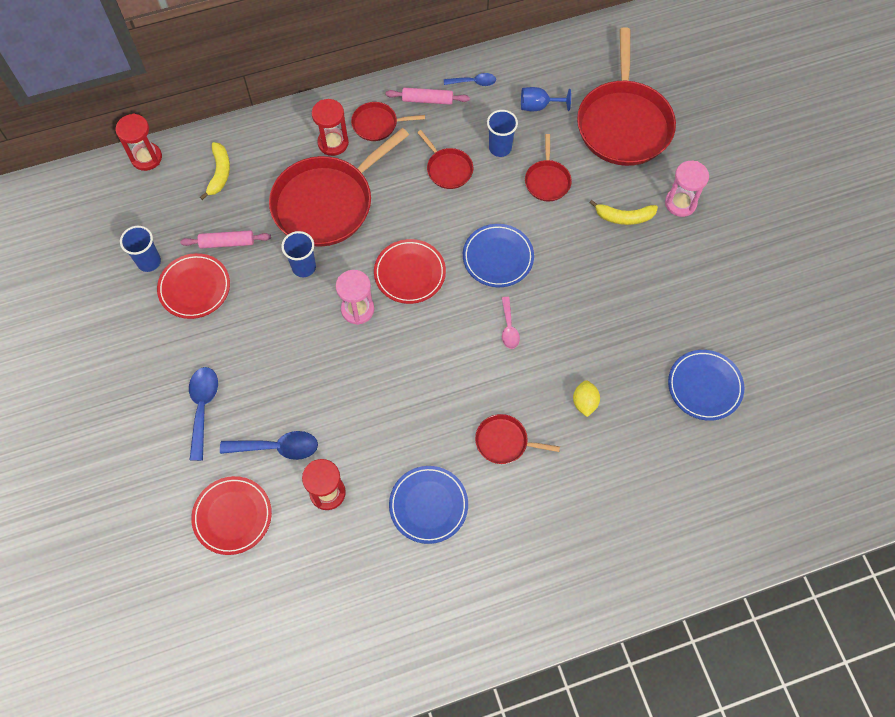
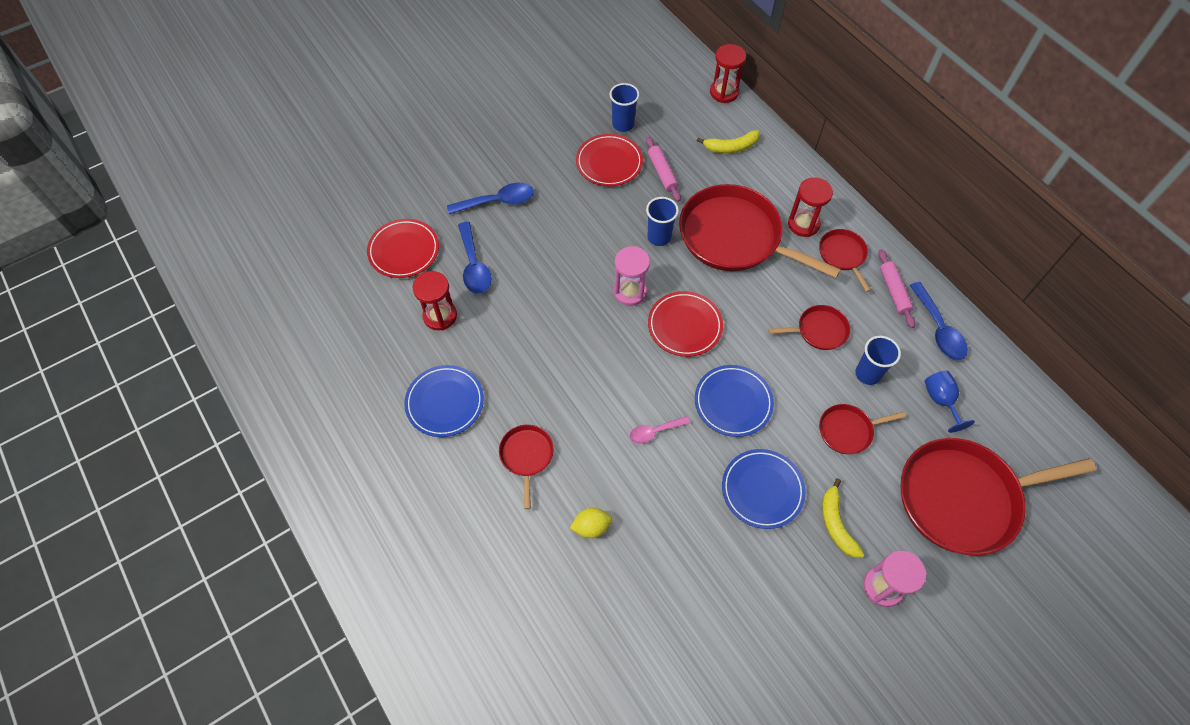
camera: 75 degrees right, 5 degrees down
red pan [417,130,473,189] -> red pan turned 135 degrees counterclockwise [768,305,850,350]
blue spoon [444,73,496,86] -> blue spoon [909,282,968,360], size x1.60
blue plate [668,350,744,421] -> blue plate moved to [722,449,806,529]

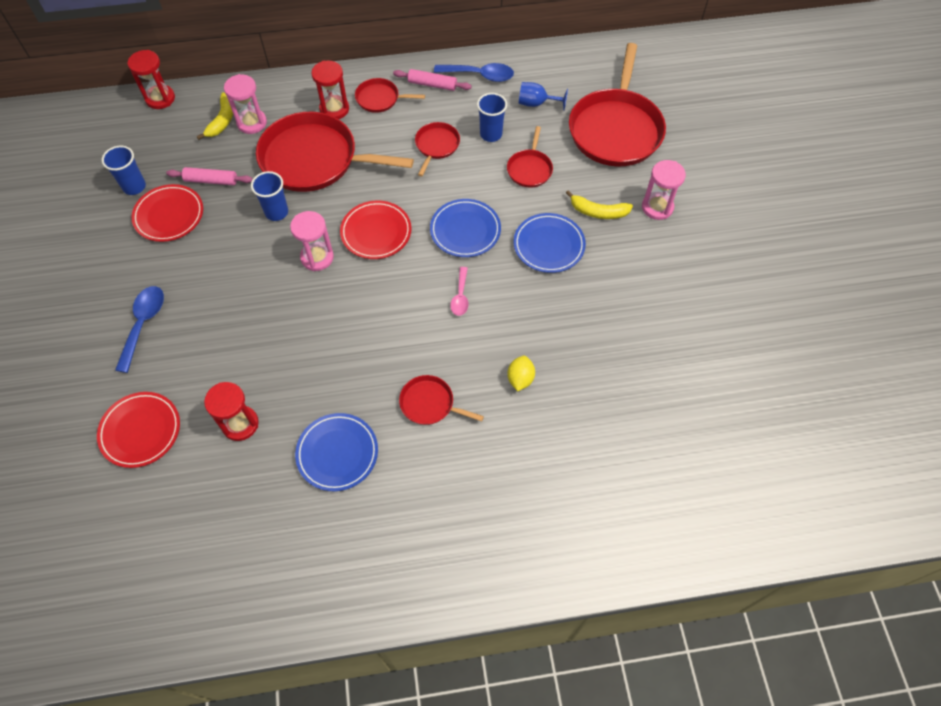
camera: 65 degrees left, 0 degrees up
blue spoon [458,222,492,294] -> none
red pan [679,184,841,278] -> red pan turned 45 degrees clockwise [256,112,414,192]
none -> pink hourglass [224,74,267,134]

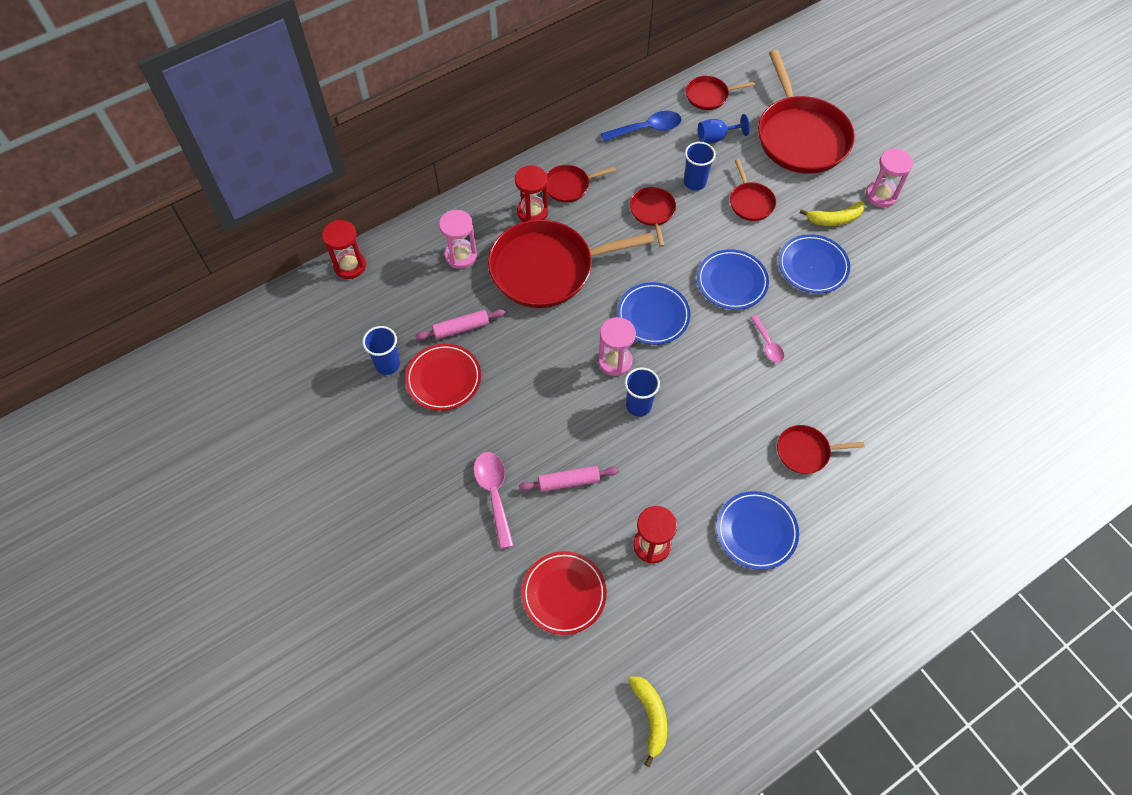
camera: 25 degrees left, 0 degrees up
blue spoon [115,286,164,373] -> pink spoon [474,452,514,549]
yellow banana [197,92,233,140] -> yellow banana moved to [628,677,667,767]
blue cup [251,171,288,221] -> blue cup moved to [625,367,660,416]
red plate [340,201,412,259] -> blue plate [617,282,690,345]
pink rolling pin [393,69,472,91] -> pink rolling pin moved to [519,466,619,492]
yellow lemon [507,356,535,391] -> none
none -> red pan [686,76,755,110]

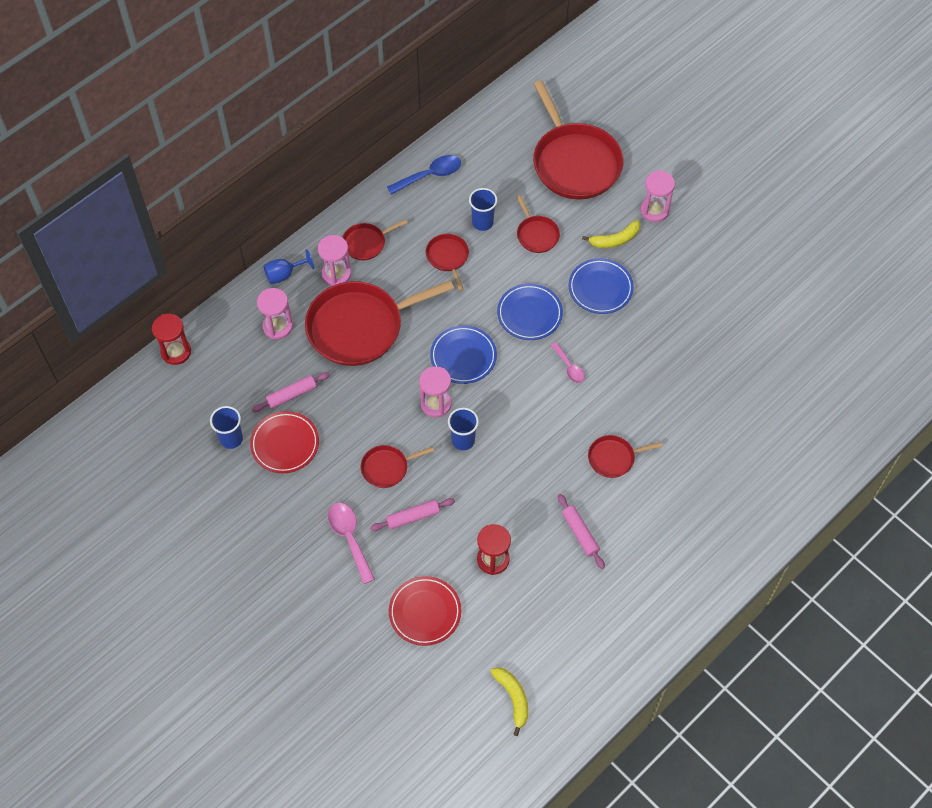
camera: 10 degrees left, 0 degrees up
red hourglass [515,165,548,222] -> pink hourglass [318,235,351,286]
red pan [686,76,755,110] -> red pan moved to [361,445,434,488]
blue goblet [698,114,750,144] -> blue goblet moved to [263,249,314,284]
blue plate [716,491,799,570] -> pink rolling pin [558,494,605,569]

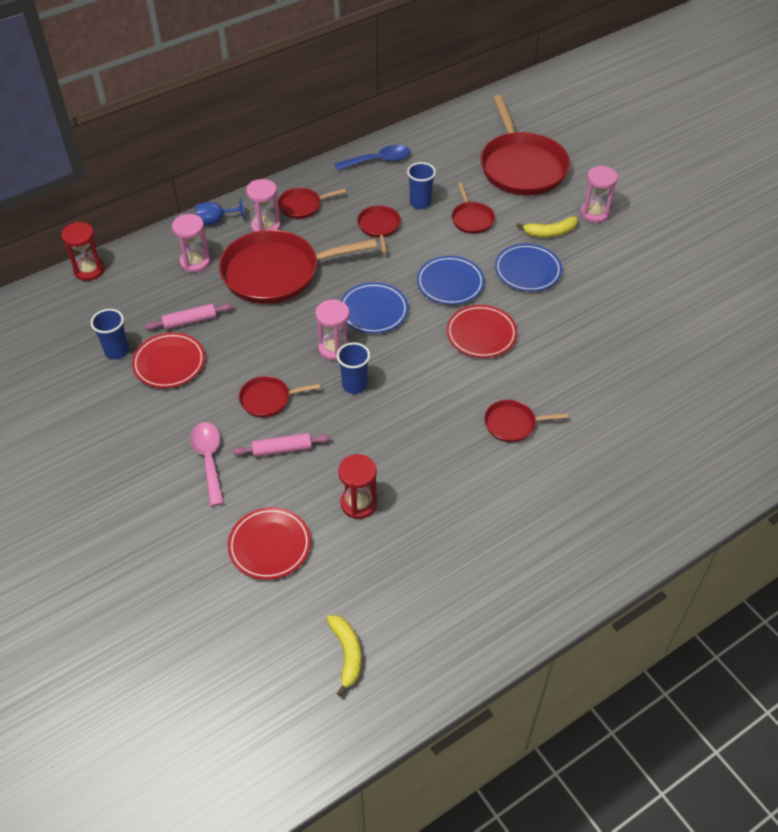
camera: 10 degrees right, 10 degrees down
pink spoon [551,342,585,383] -> red plate [446,305,518,358]
pink rolling pin [558,494,605,569] -> none

